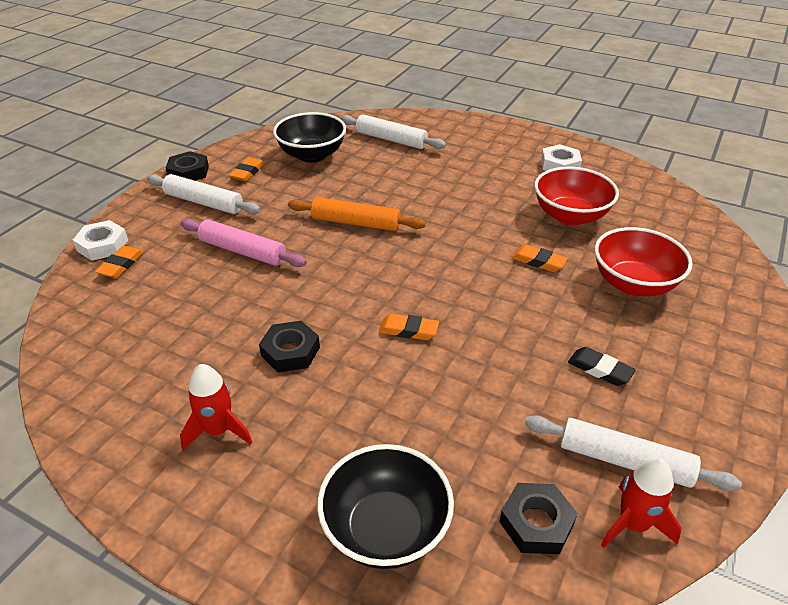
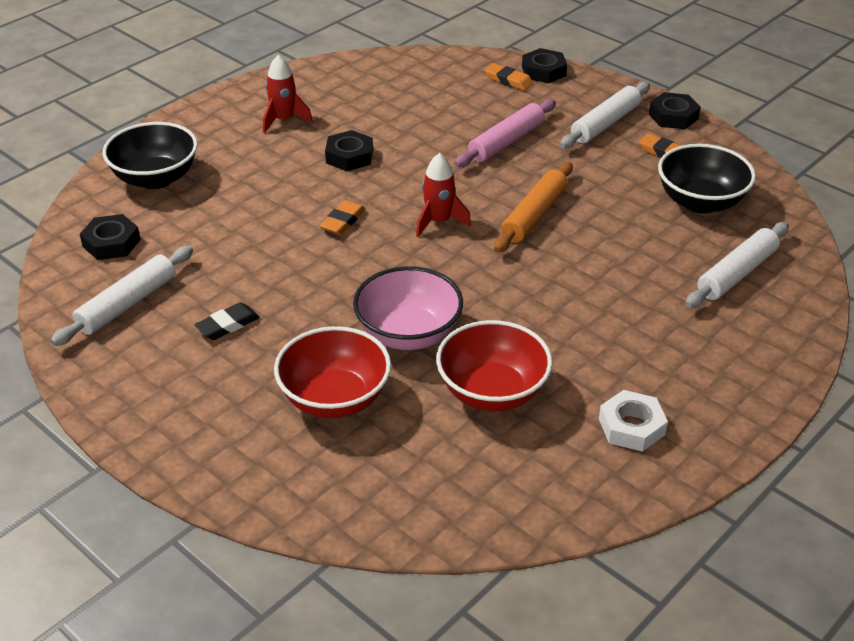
camera: 105 degrees right, 0 degrees up
white nut [73,220,128,261] -> black nut [522,48,567,83]
orange eraser [512,245,568,272] -> pink bowl [353,266,463,350]
red rocket [601,458,682,548] -> red rocket moved to [416,153,471,237]

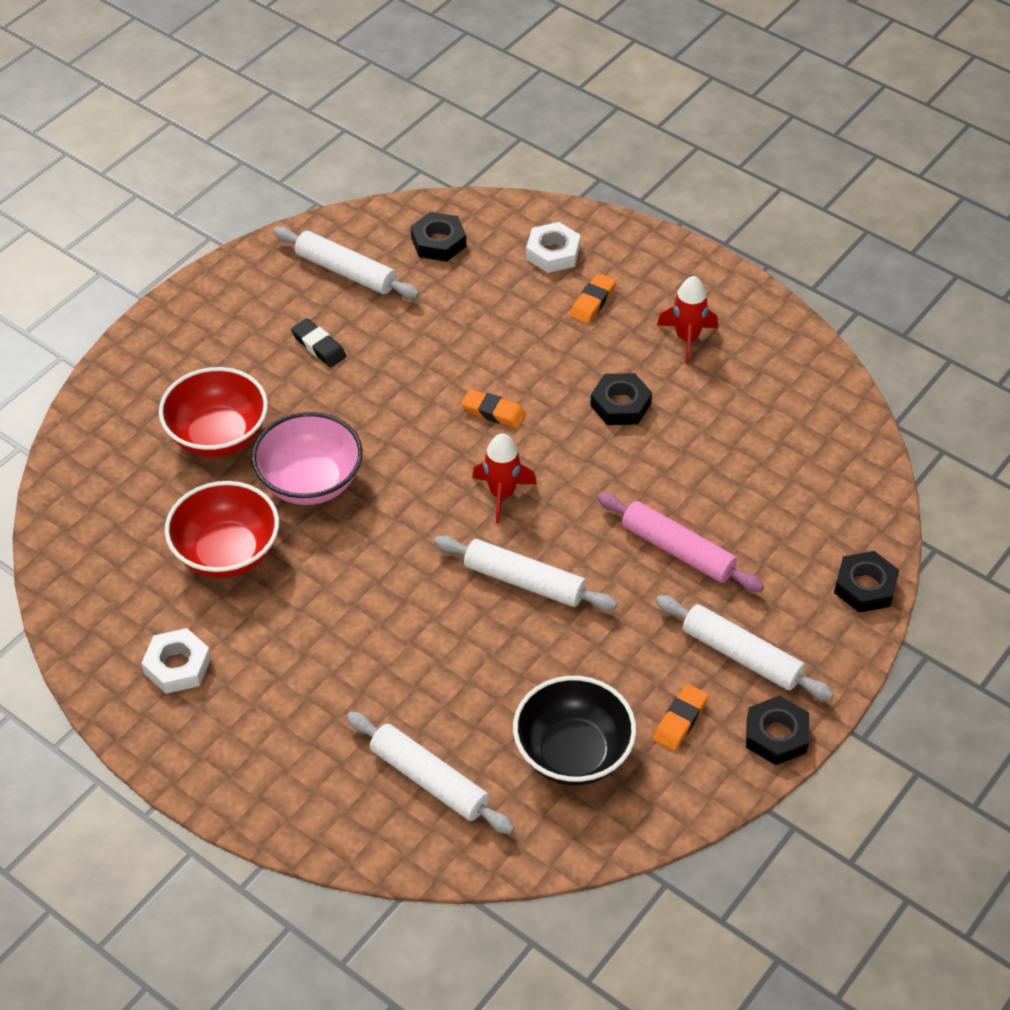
camera: 85 degrees right, 10 degrees up
black bowl [103,122,198,189] -> white nut [526,222,581,273]
orange eraser [485,63,533,91] -> orange eraser moved to [570,273,616,324]
orange rolling pin [494,162,573,253] -> white rolling pin [434,535,617,611]

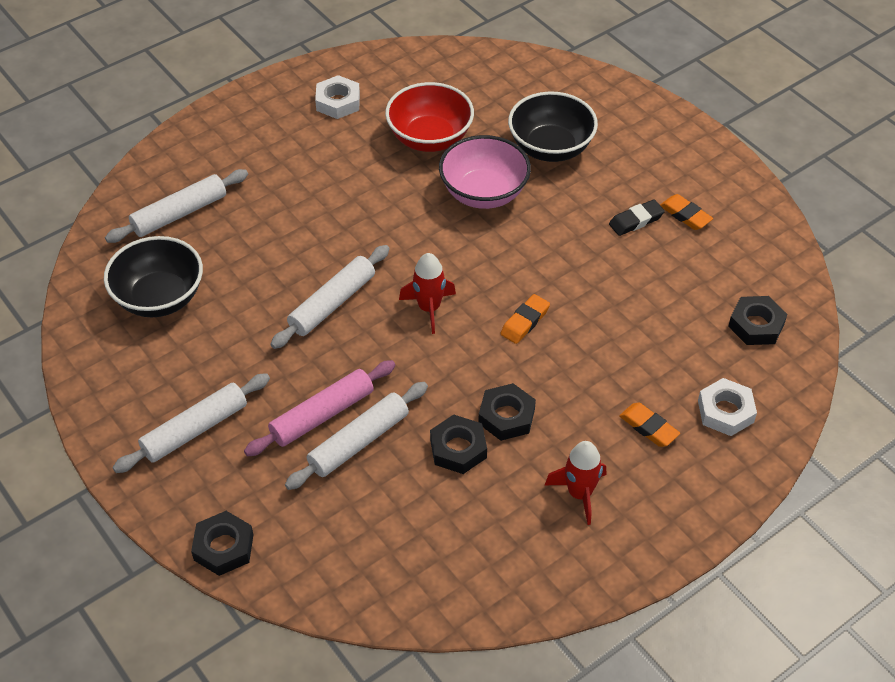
camera: 105 degrees right, 0 degrees up
red bowl [159,367,268,457] -> black bowl [508,91,598,162]
white rolling pin [273,227,419,299] -> white rolling pin moved to [285,382,428,490]
orange eraser [653,684,709,751] -> orange eraser moved to [660,194,713,230]
black nut [746,695,809,765] -> black nut moved to [430,415,487,474]

